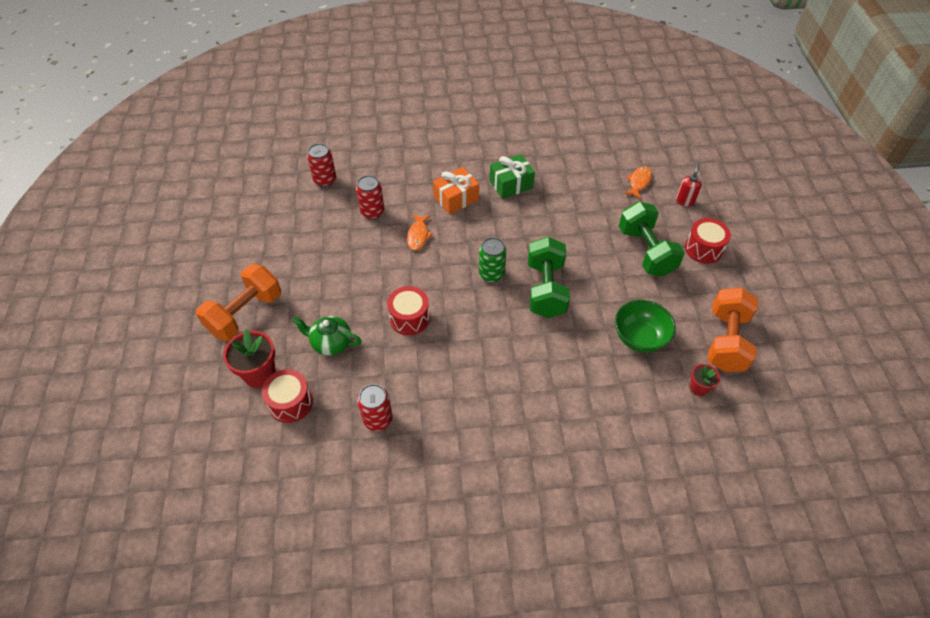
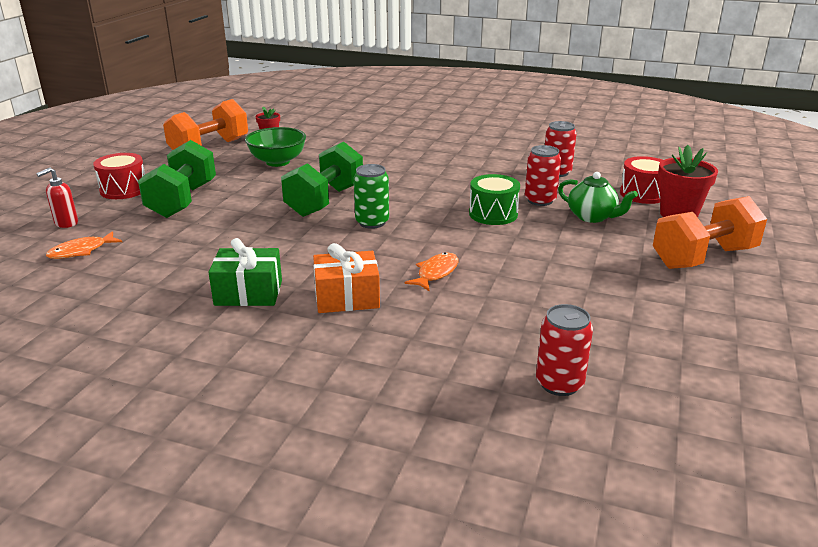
camera: 155 degrees left, 25 degrees down
red can [356,175,384,219] -> red can moved to [525,145,561,206]
red drum [387,286,430,335] -> green drum [469,174,520,225]

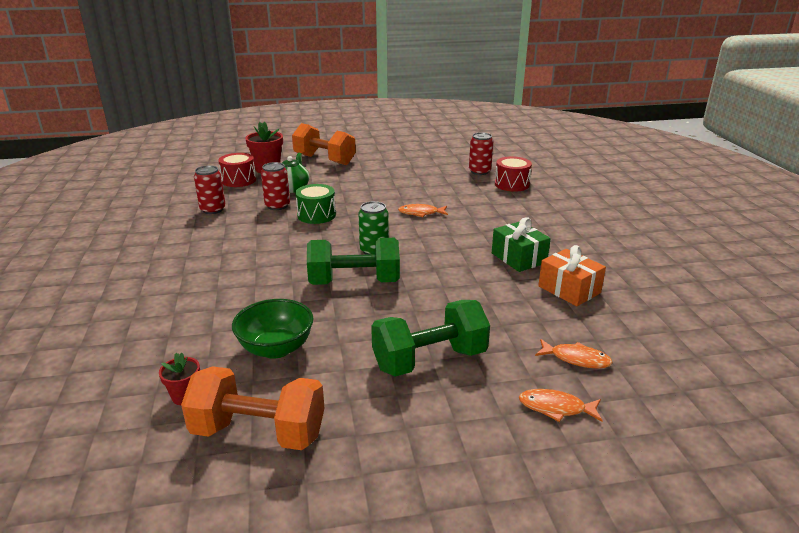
camera: 120 degrees left, 0 degrees up
red soap dispenser [36,168,78,228] -> orange fish [519,389,603,422]
red drum [93,153,145,199] -> red drum moved to [495,156,532,192]
orange gift [313,243,380,313] -> orange gift moved to [538,245,606,306]

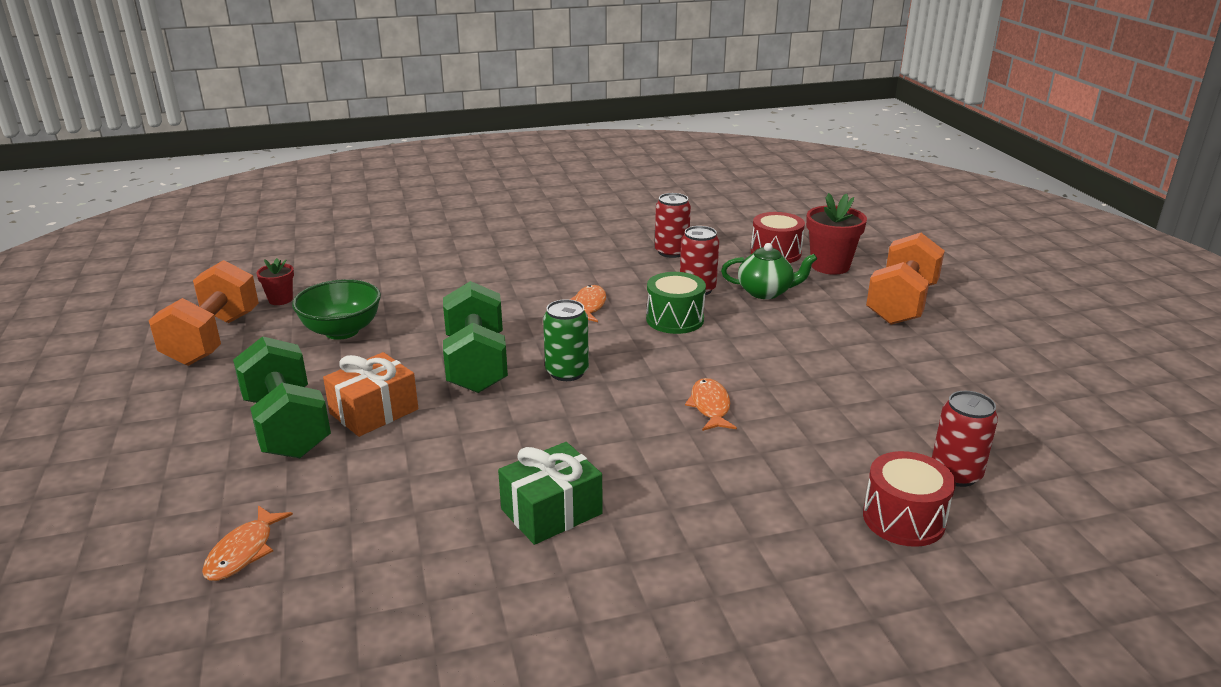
camera: 85 degrees right, 0 degrees up
orange fish [519,389,603,422] -> orange fish moved to [569,285,606,322]
orange gift [538,245,606,306] -> orange gift moved to [323,352,418,437]

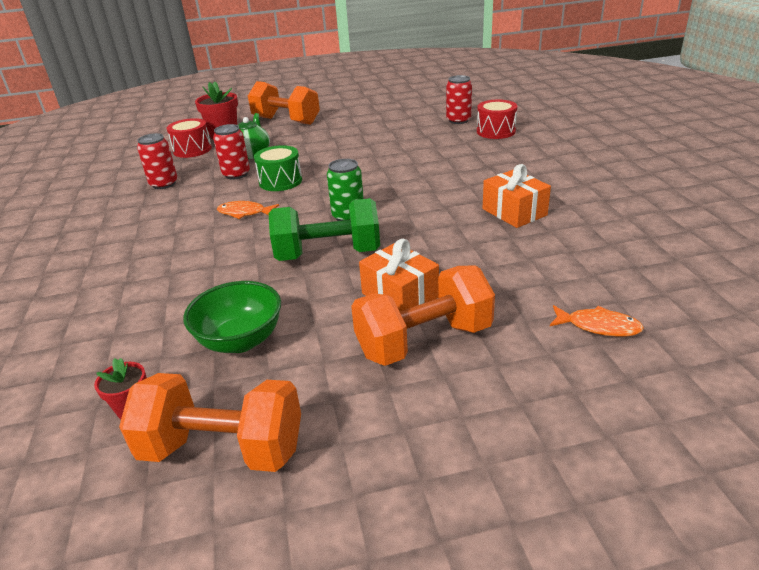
camera: 85 degrees left, 5 degrees up
green dumbbell [233,336,331,458] -> orange dumbbell [351,265,495,366]
green gift [498,442,603,545] -> orange gift [483,164,551,228]
orange fish [685,378,737,431] -> none

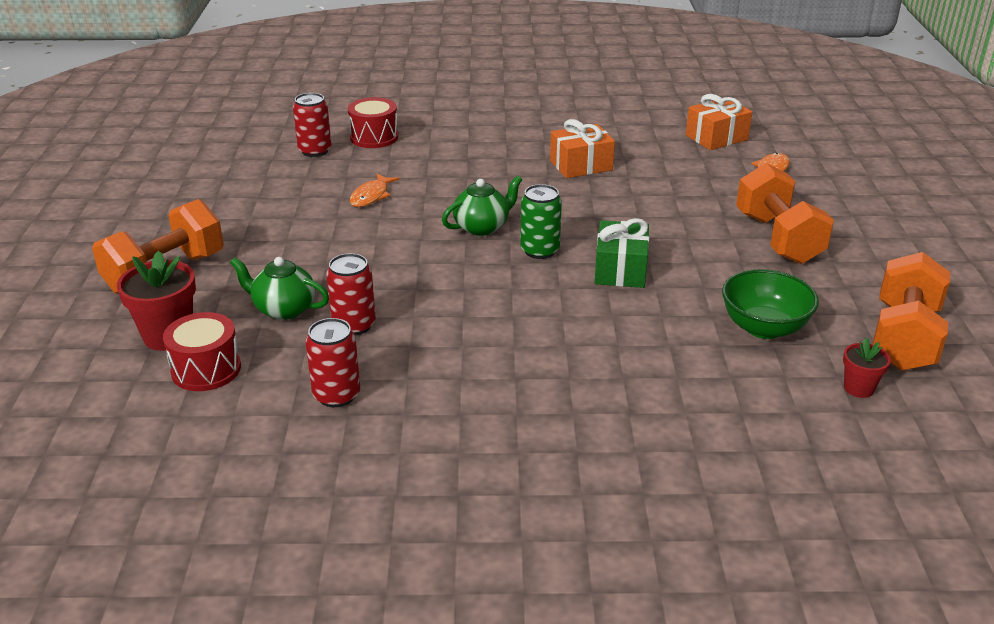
camera: 80 degrees left, 0 degrees up
orange fish [217,201,279,219] -> orange fish moved to [350,173,399,207]
green drum [254,145,302,191] -> none
green dumbbell [269,198,380,261] -> green gift [595,218,649,288]
orange gift [359,239,439,312] -> orange gift moved to [686,94,752,150]
none -> green teapot [442,175,522,236]

